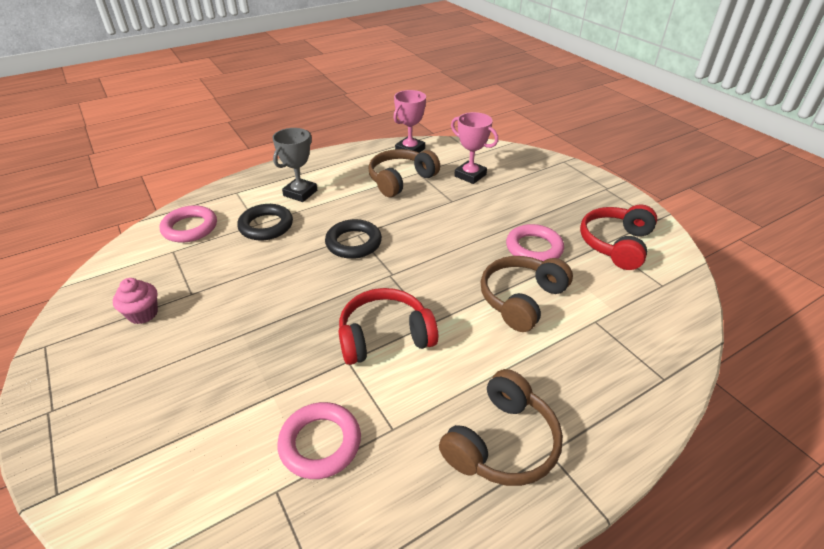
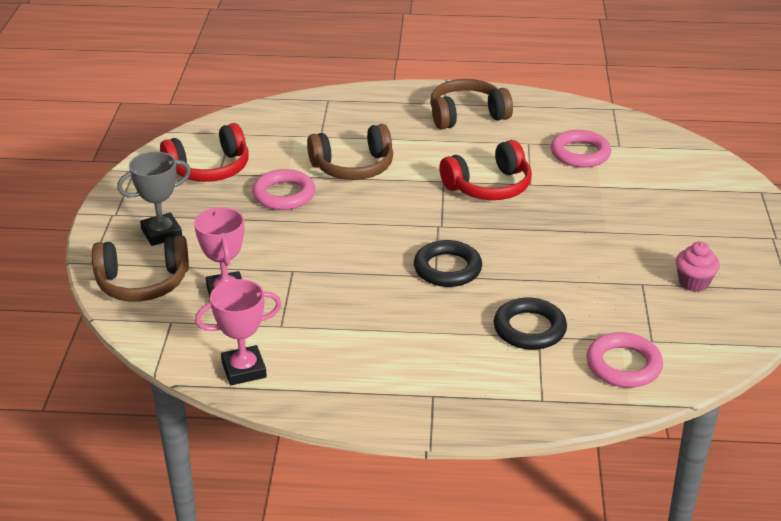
camera: 145 degrees left, 5 degrees down
grey trophy [272,128,317,202] -> grey trophy moved to [117,152,191,246]
red headphones [339,288,438,365] -> red headphones turned 45 degrees counterclockwise [439,140,532,200]
brown headphones [368,149,440,197] -> brown headphones moved to [92,235,189,302]

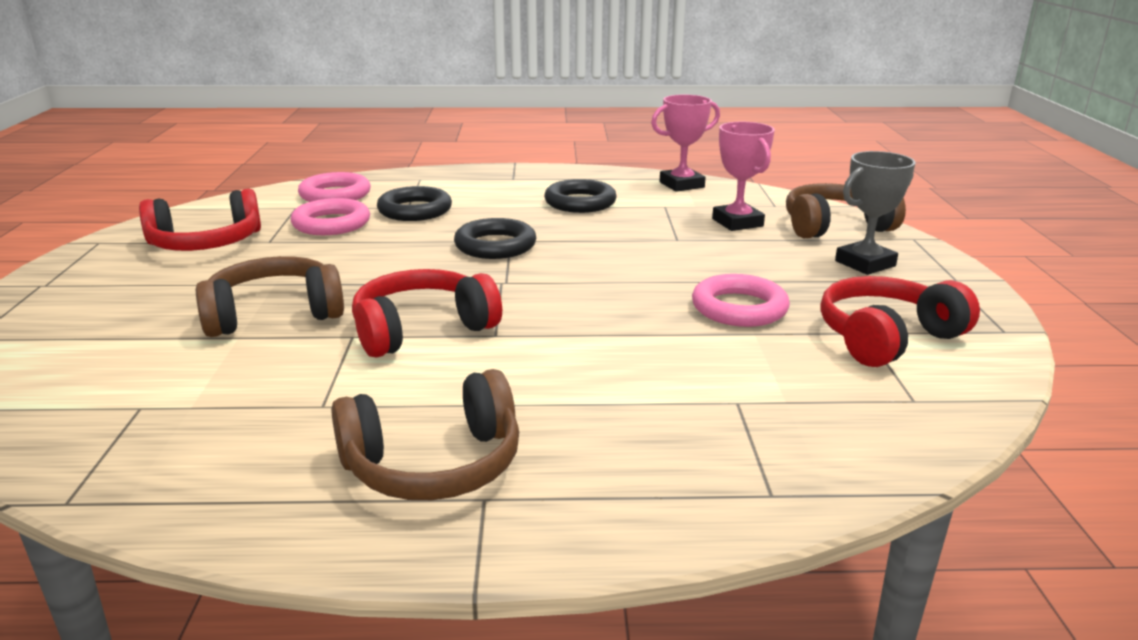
camera: 175 degrees right, 10 degrees down
brown headphones [307,124,393,180] -> brown headphones moved to [196,256,344,337]
pink ring [551,130,611,167] -> pink ring moved to [291,198,370,235]
pink cupcake [676,242,720,292] -> red headphones [139,189,261,251]
none -> black ring [544,179,616,213]

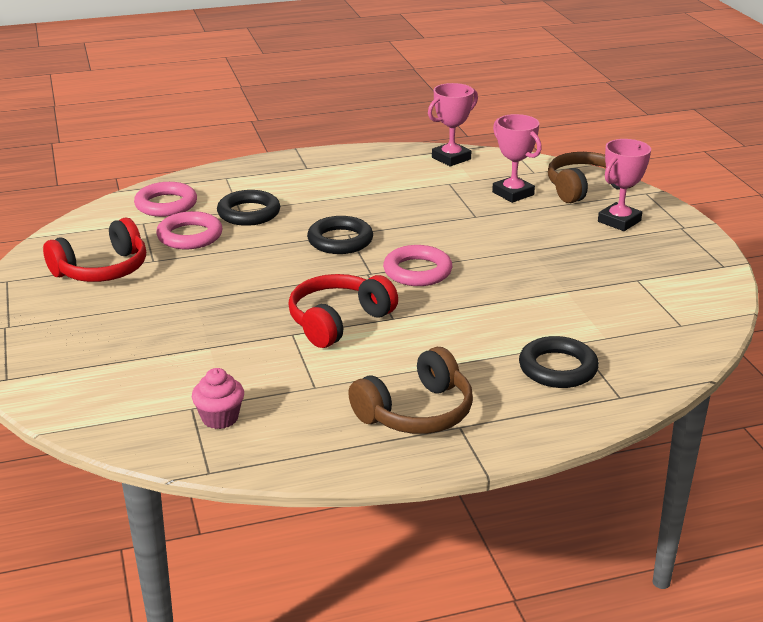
camera: 15 degrees left, 5 degrees up
brown headphones [196,256,344,337] -> none
black ring [544,179,616,213] -> black ring moved to [519,336,599,388]
pink ring [692,274,790,327] -> pink ring moved to [383,245,452,286]
red headphones [820,276,980,367] -> none
grey trophy [835,151,916,275] -> pink trophy [598,139,651,231]
none -> pink cupcake [192,368,244,429]

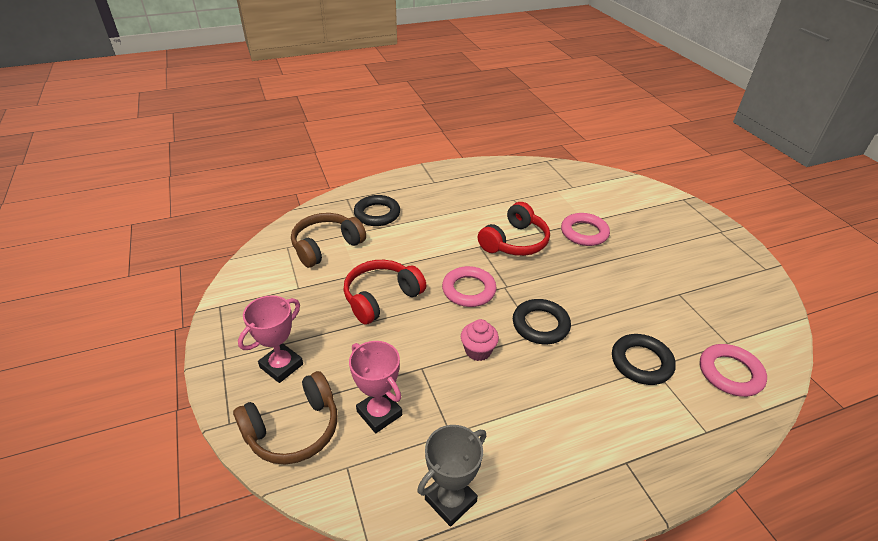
camera: 175 degrees right, 10 degrees up
red headphones [43,218,146,282] -> red headphones moved to [344,260,426,325]
pink ring [156,211,222,249] -> pink ring moved to [561,213,610,246]
pink cupcake [192,368,244,429] -> pink cupcake moved to [461,319,499,361]
brown headphones [348,347,473,434] -> brown headphones moved to [291,213,366,268]
pink trophy [428,83,478,166] -> grey trophy [417,425,486,527]

